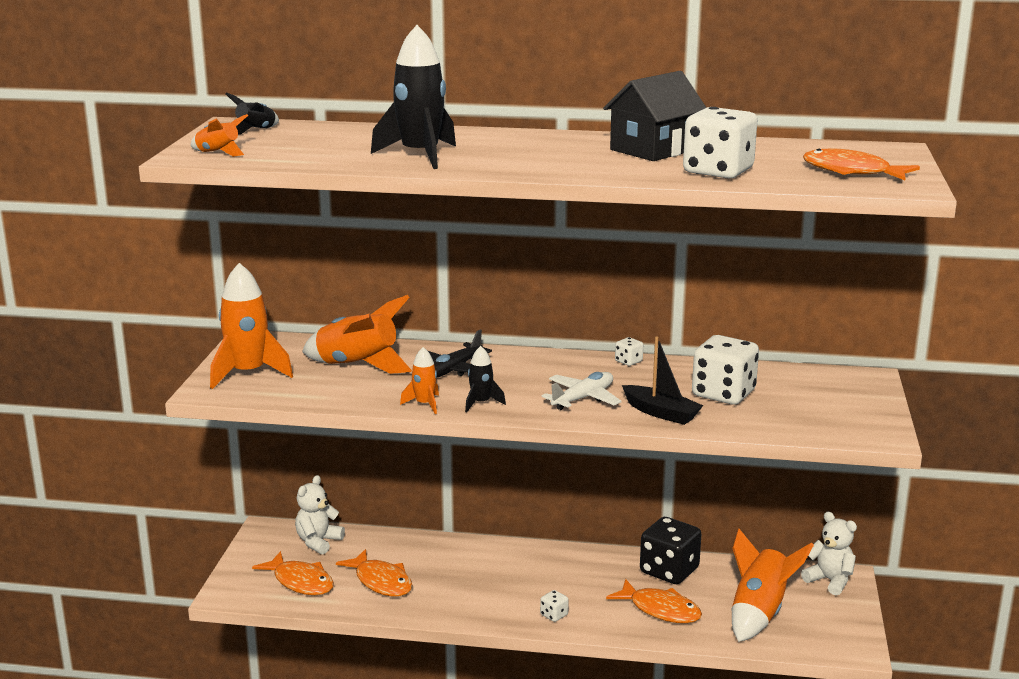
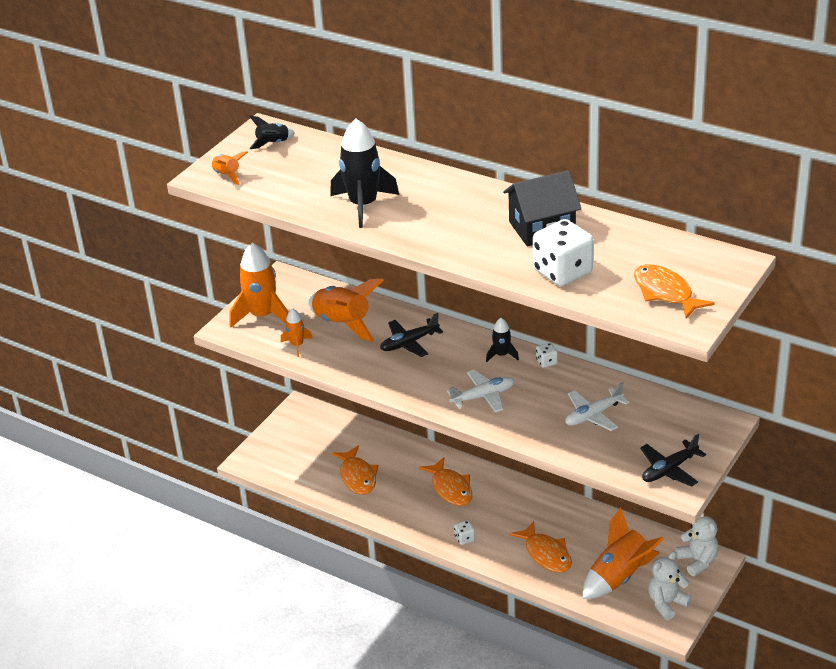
camera: 25 degrees right, 15 degrees up
orange fish [252,551,334,595] -> orange fish moved to [419,457,473,506]
white teddy bear [295,475,345,554] -> white teddy bear moved to [648,551,692,620]
orange rocket [400,347,439,414] -> orange rocket moved to [281,308,313,357]
black rocket [465,346,506,412] -> black rocket moved to [486,318,519,362]
black boat [622,336,703,425] -> none
black dice [640,517,701,584] -> none
white dice [692,335,759,405] -> white plane [565,382,629,431]
none -> black plane [640,434,706,487]

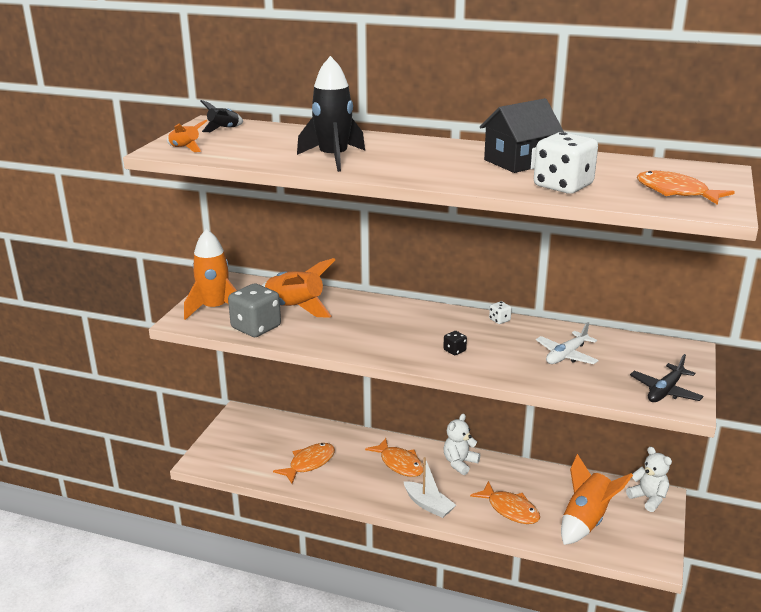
camera: 15 degrees left, 10 degrees down
orange rocket [281,308,313,357] -> grey dice [228,283,281,337]
orange fish [331,445,379,495] -> orange fish turned 105 degrees counterclockwise [273,443,335,484]
black plane [380,313,443,357] -> none
white plane [447,370,515,413] -> black dice [443,331,467,355]
white dice [454,520,475,545] -> white boat [404,457,456,518]
black rocket [486,318,519,362] -> none
white teddy bear [648,551,692,620] -> white teddy bear moved to [443,414,480,475]

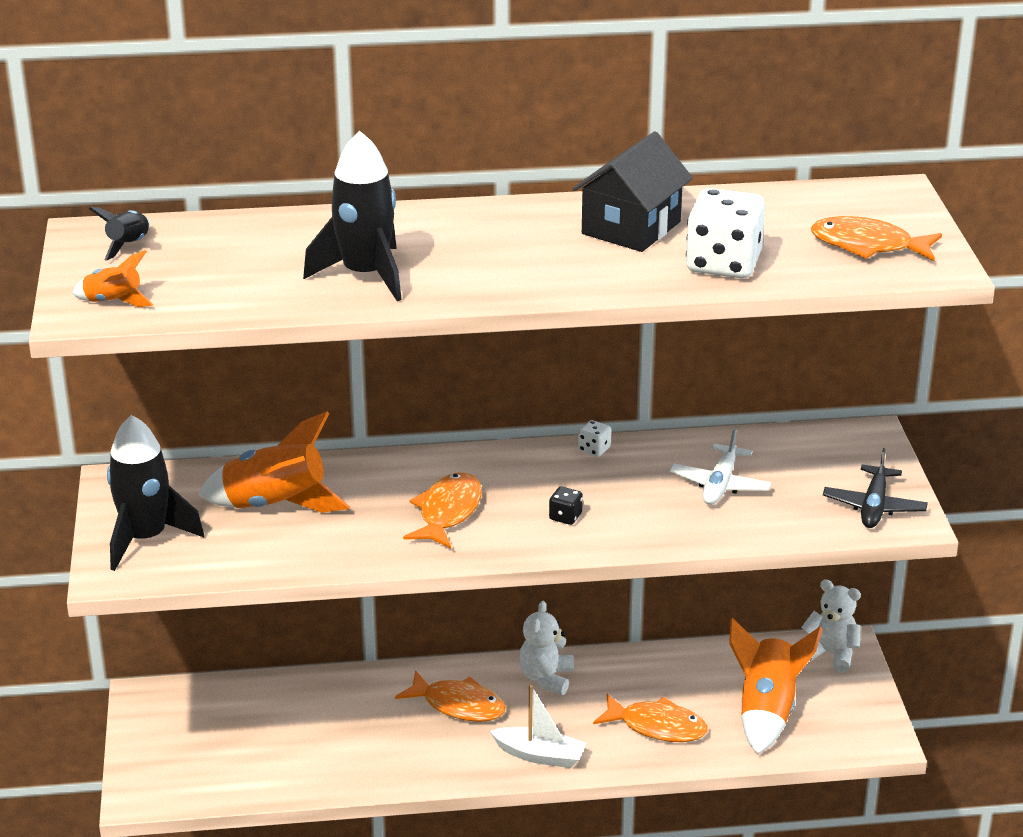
camera: 25 degrees left, 5 degrees up
orange rocket [184,229,237,320] -> black rocket [107,415,204,571]
grey dice [228,283,281,337] -> none
orange fish [273,443,335,484] -> orange fish moved to [403,473,482,548]

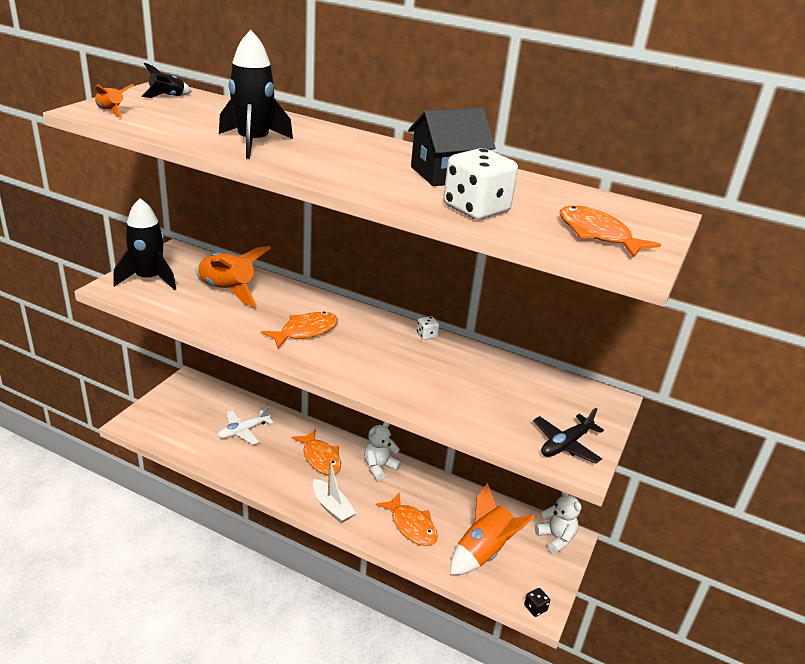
camera: 30 degrees right, 0 degrees up
black dice [549,487,583,525] -> black dice moved to [524,588,550,617]
white plane [670,428,771,505] -> white plane moved to [217,406,273,445]

